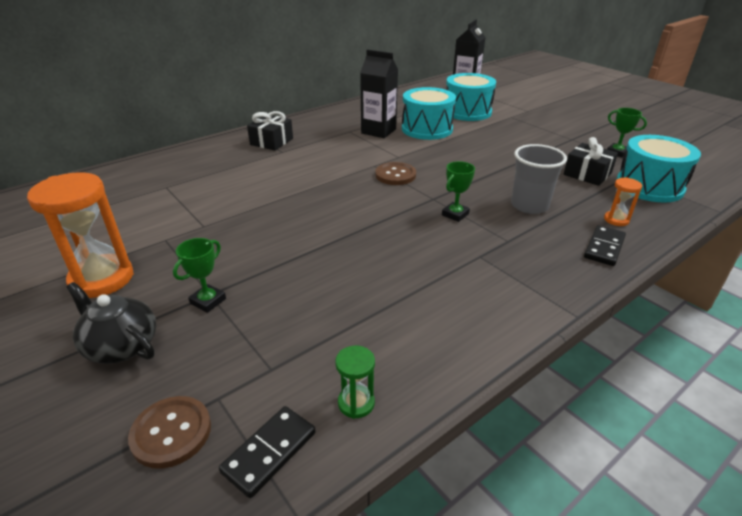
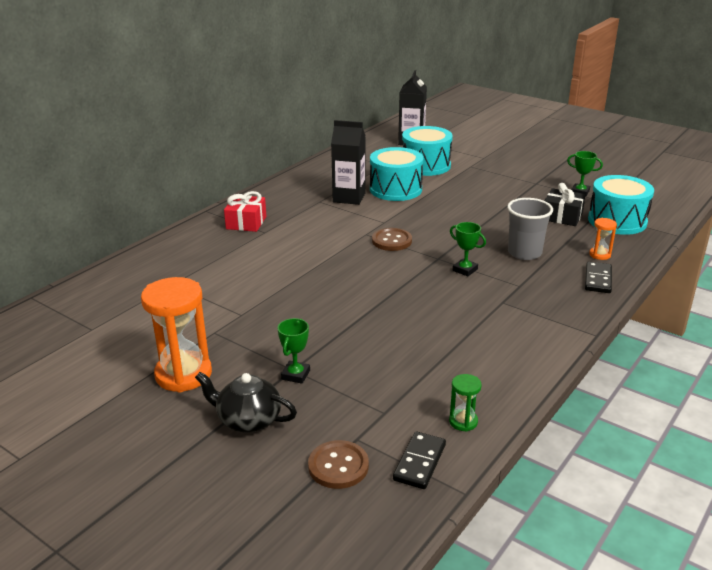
camera: 15 degrees left, 5 degrees down
black gift [247,111,293,150] -> red gift [224,191,266,232]
green trophy [442,161,475,222] -> green trophy turned 75 degrees counterclockwise [450,222,486,276]

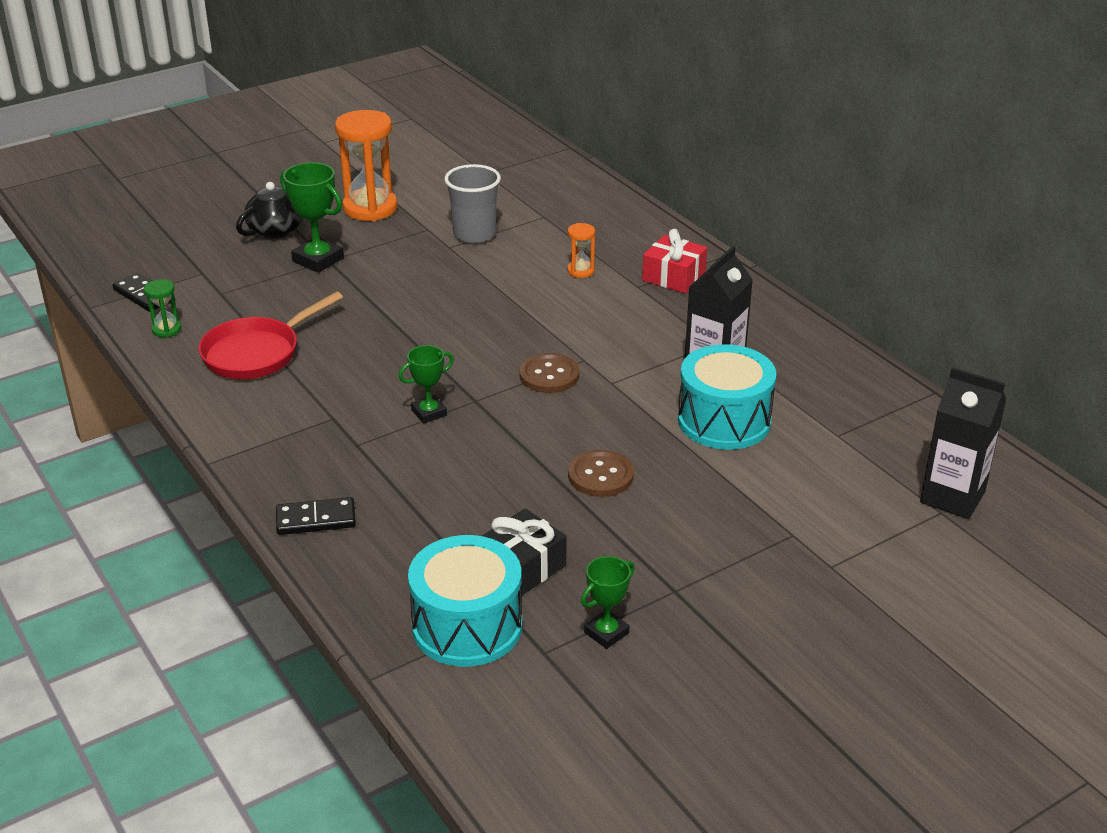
camera: 110 degrees right, 5 degrees up
green trophy [278,318,310,384] -> green trophy [280,162,344,273], size x1.60
brown button [308,440,369,489] -> brown button moved to [568,450,634,497]
turquoise drum [402,126,453,176] -> none
grey cup [507,198,553,260] -> grey cup moved to [444,164,501,243]
black domino [585,261,612,293] -> black domino turned 45 degrees counterclockwise [276,497,356,535]
orange hourglass [589,218,617,260] -> orange hourglass moved to [567,223,595,278]
none -> red pan [199,292,343,379]

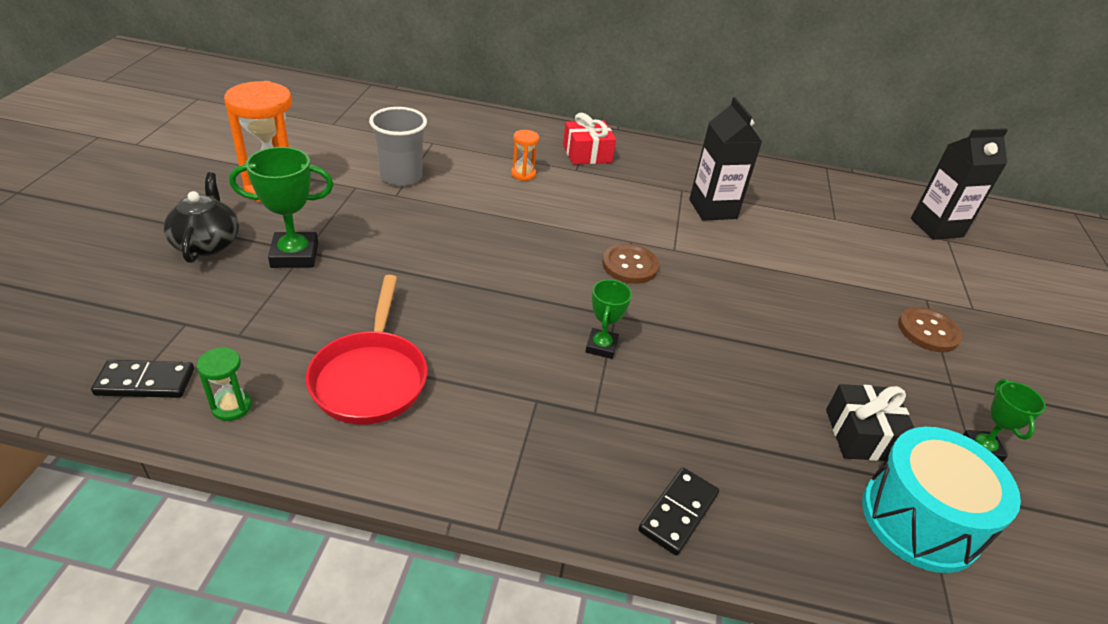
camera: 50 degrees left, 5 degrees up
brown button [568,450,634,497] -> brown button moved to [898,307,962,352]
turquoise drum [678,344,776,450] -> none

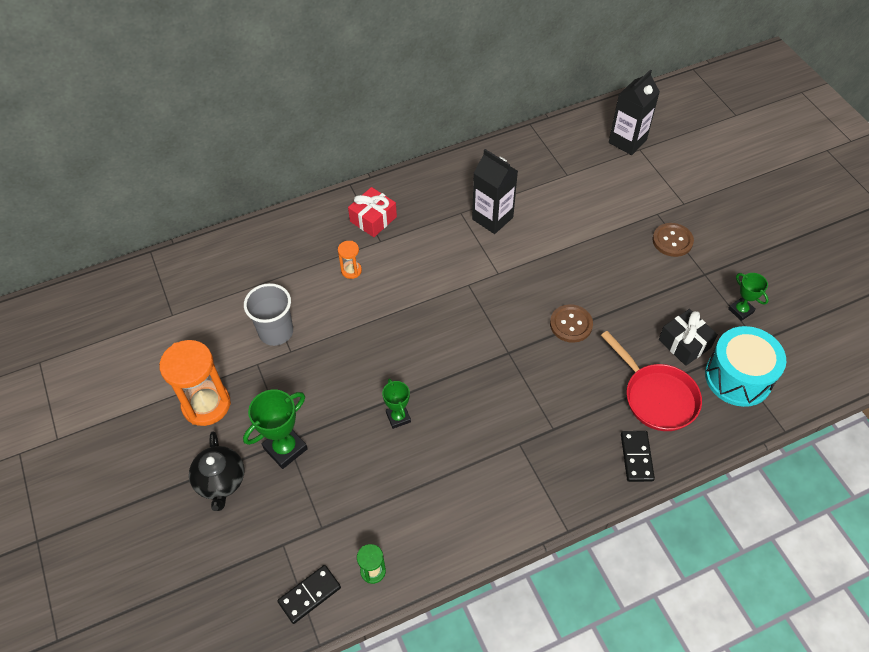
camera: 30 degrees left, 15 degrees up
black teapot [163,172,239,263] -> black teapot turned 150 degrees counterclockwise [189,432,244,511]
red pan [306,275,427,424] -> red pan moved to [601,331,702,431]
green trophy [585,279,632,359] -> green trophy moved to [382,379,411,429]
brown button [602,244,659,284] -> brown button moved to [550,304,593,343]

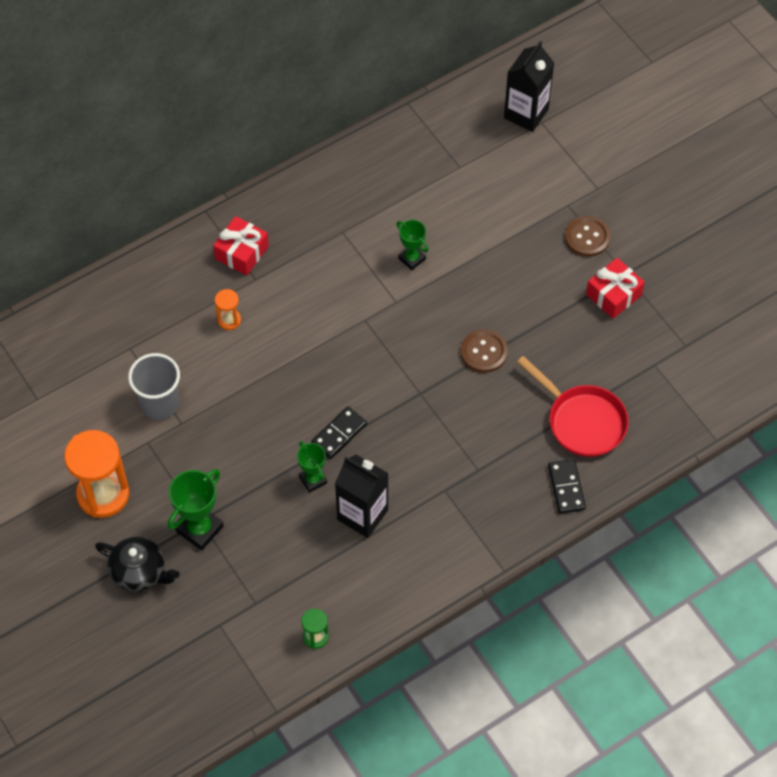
camera: 10 degrees left, 5 degrees up
black teapot [189,432,244,511] -> black teapot turned 45 degrees counterclockwise [95,536,180,592]
black domino [277,565,341,624] -> black domino moved to [311,406,367,459]
black carton [472,149,518,234] -> black carton moved to [335,455,389,538]
black gift [659,309,718,366] -> none
turquoise drum [705,326,786,407] -> none
green trophy [728,273,769,321] -> green trophy moved to [397,220,429,270]
none -> red gift [586,258,645,319]

